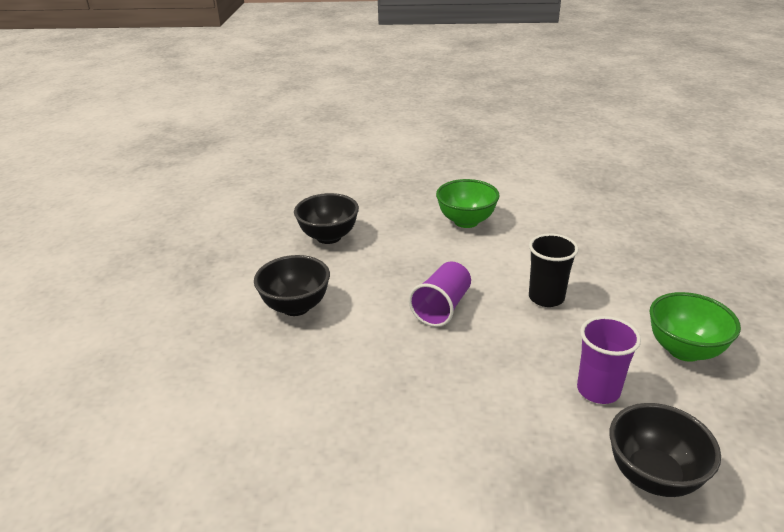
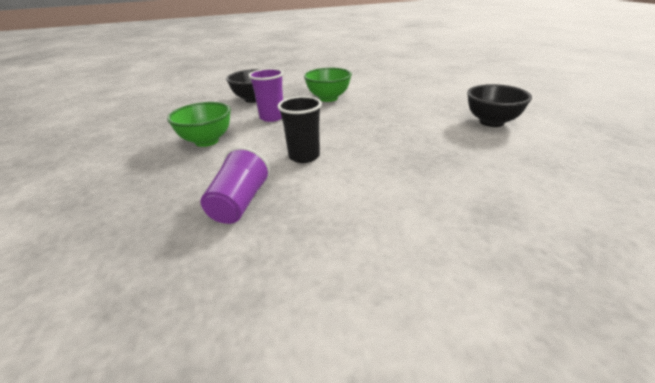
camera: 165 degrees right, 0 degrees up
black bowl [294,193,359,244] -> none
purple cup [409,262,471,327] -> purple cup moved to [200,147,270,224]
green bowl [436,179,500,228] -> green bowl moved to [304,68,352,102]

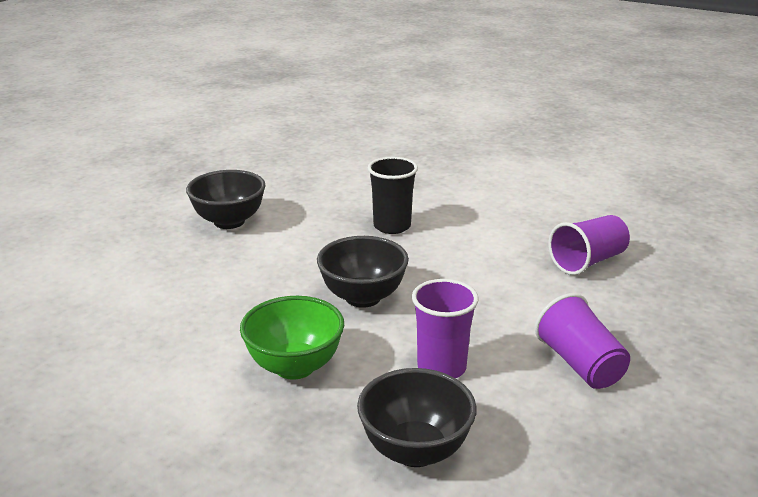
camera: 140 degrees left, 5 degrees down
green bowl [167,102,231,147] -> purple cup [535,293,630,389]
black cup [277,96,322,163] -> black cup moved to [368,157,418,234]
none -> black bowl [317,236,409,308]

